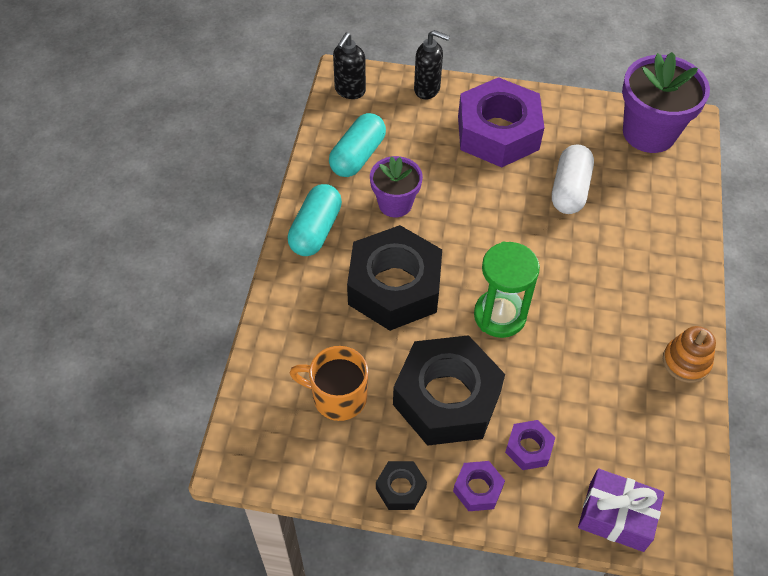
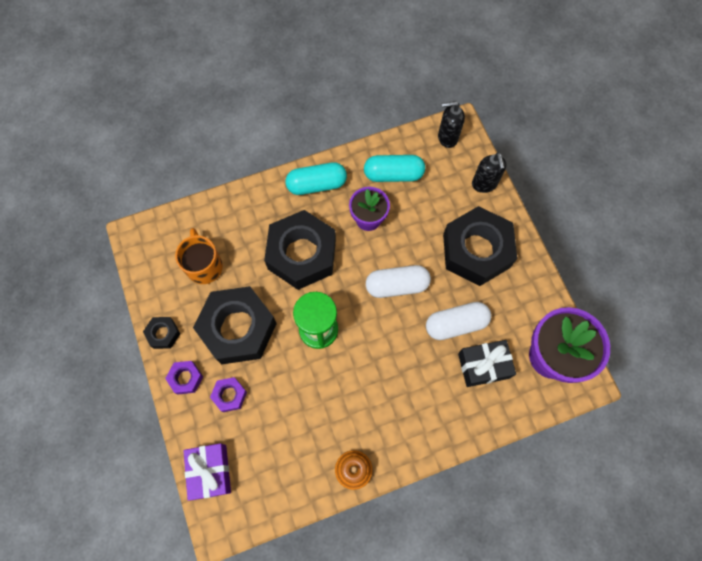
camera: 60 degrees right, 15 degrees up
purple nut [458,77,544,167] -> black nut [443,206,517,286]
none -> white capsule [366,265,431,298]
none -> black gift [458,340,516,387]

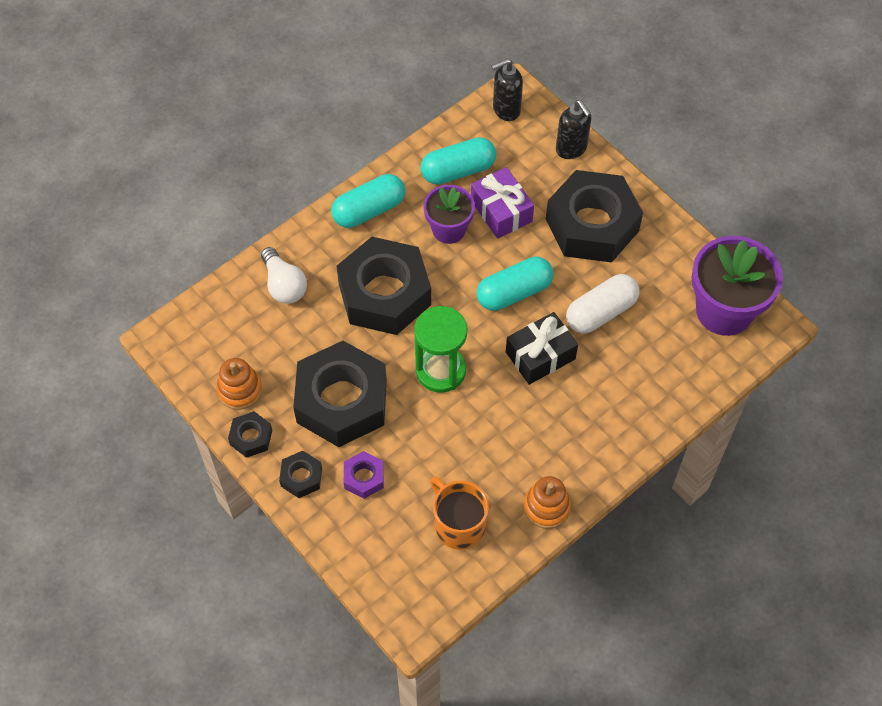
camera: 20 degrees left, 10 degrees down
purple nut [165,361,203,394] -> black nut [279,451,322,498]
orange mug [175,228,223,284] -> orange mug moved to [430,477,489,550]
purple gift [184,443,231,501] -> purple gift moved to [471,167,534,239]
white capsule [366,265,431,298] -> turquoise capsule [477,256,553,311]
black gift [458,340,516,387] -> black gift moved to [506,312,578,385]
none -> orange stacking toy [216,358,262,410]
none -> white light bulb [261,247,307,304]

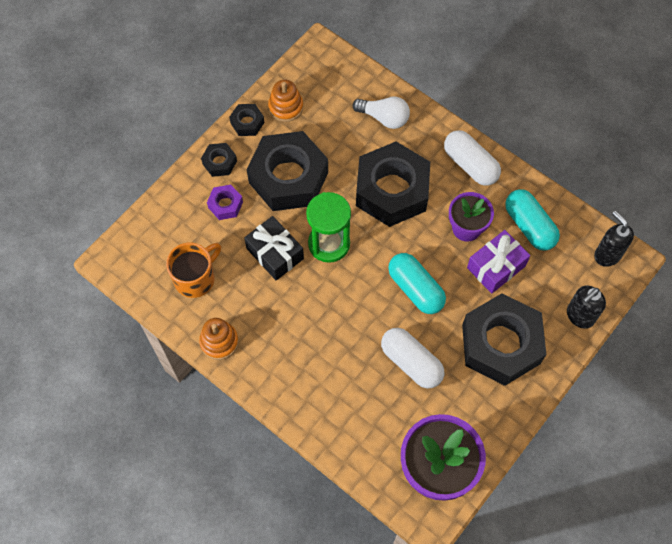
camera: 80 degrees right, 5 degrees up
white light bulb [261,247,307,304] -> white light bulb turned 120 degrees counterclockwise [353,96,410,129]
turquoise capsule [331,174,405,228] -> white capsule [444,130,501,186]
black gift [506,312,578,385] -> black gift moved to [244,216,304,281]

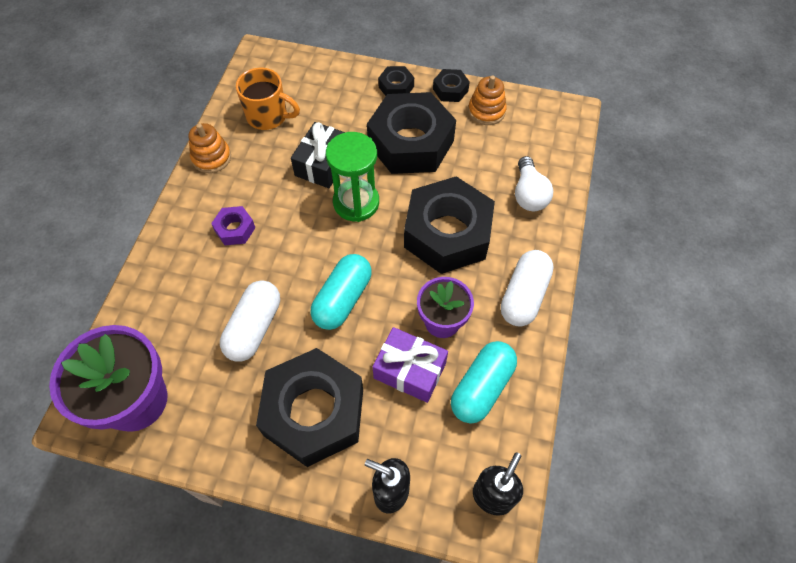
camera: 65 degrees right, 5 degrees down
purple nut [207,185,243,220] -> purple nut moved to [211,206,255,245]

